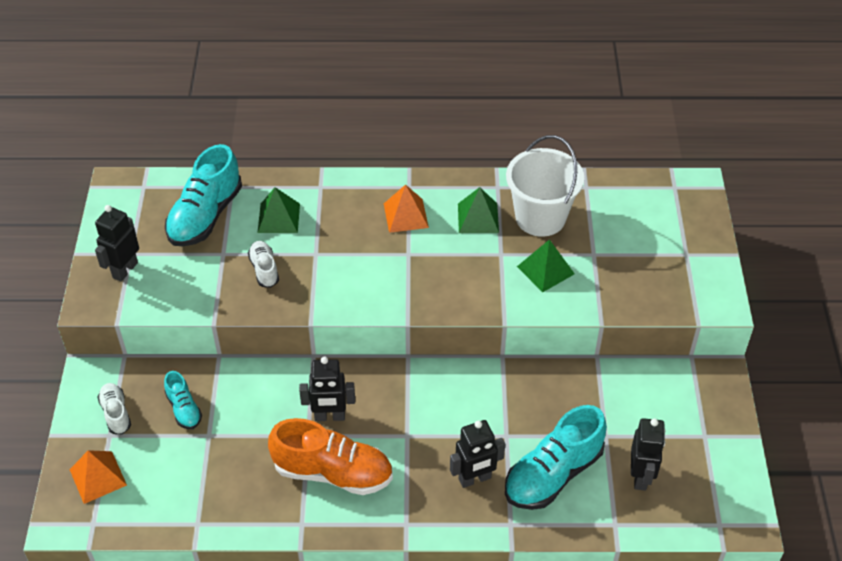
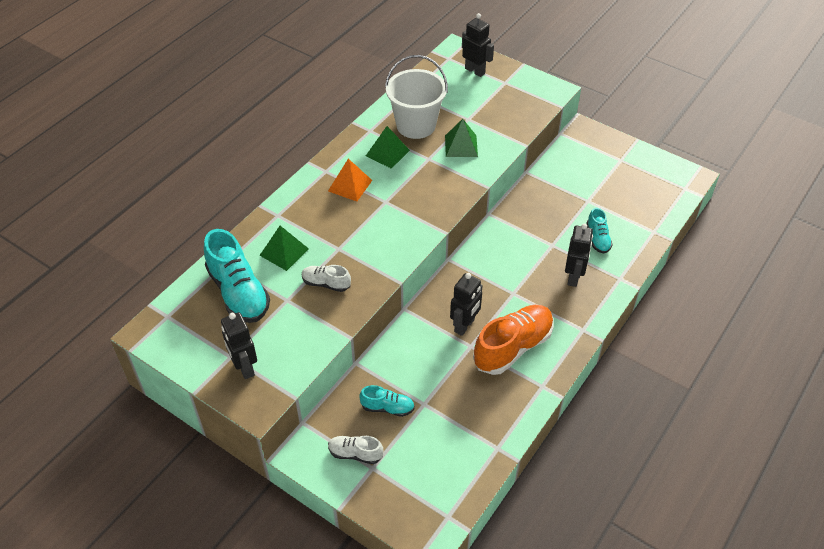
camera: 55 degrees left, 0 degrees up
orange pyramid [69,450,127,504] -> none
turquoise shoe [505,405,607,510] -> turquoise shoe [586,208,613,254], size x0.51
black robot [631,418,665,491] -> black robot moved to [462,13,494,77]

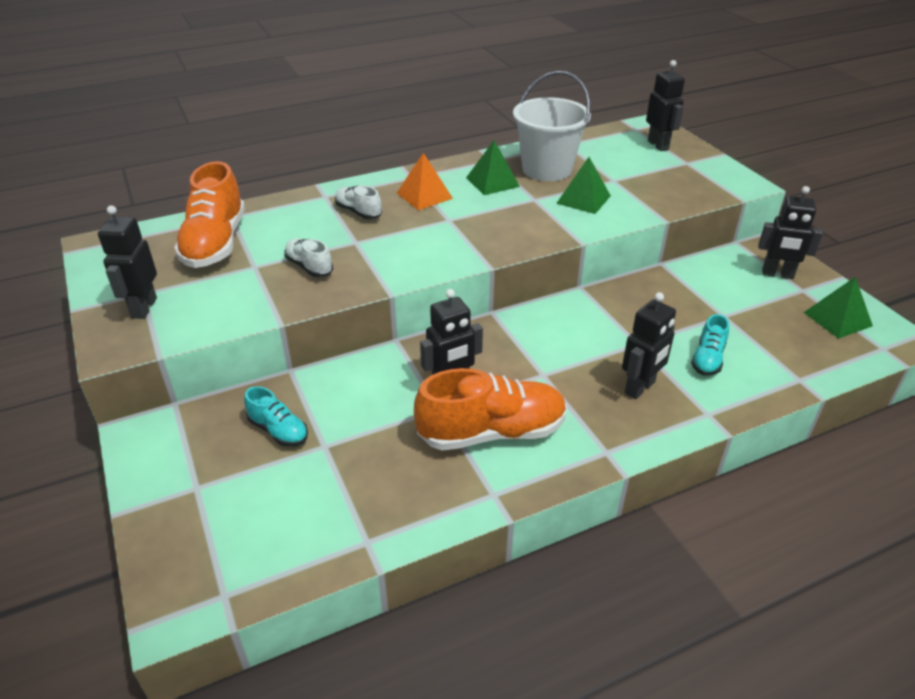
camera: 30 degrees right, 10 degrees down
turquoise shoe [204,229,270,323] -> orange shoe [174,161,245,268]
green pyramid [259,226,309,271] -> green pyramid moved to [803,277,873,339]
white shoe [328,436,383,464] -> white shoe moved to [335,186,382,219]
none -> black robot [758,186,823,279]

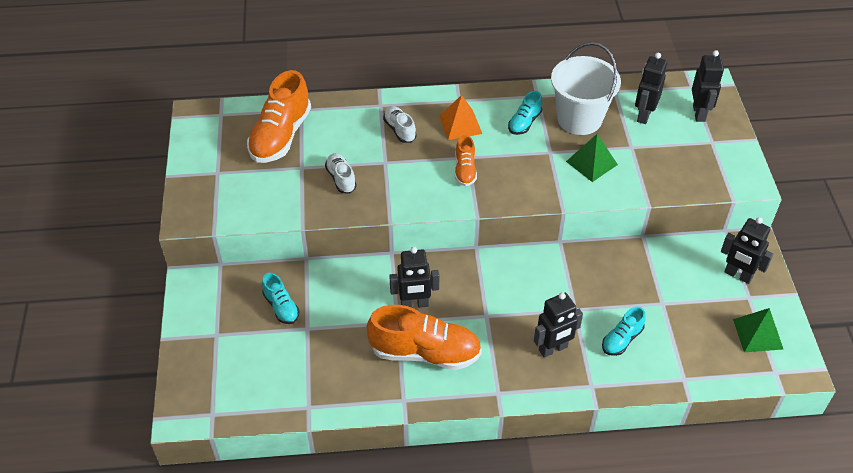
camera: 20 degrees right, 10 degrees up
black robot [98,205,157,319] -> black robot moved to [635,53,667,124]
green pyramid [466,140,520,195] -> turquoise shoe [508,91,542,135]
none -> orange shoe [455,135,477,186]

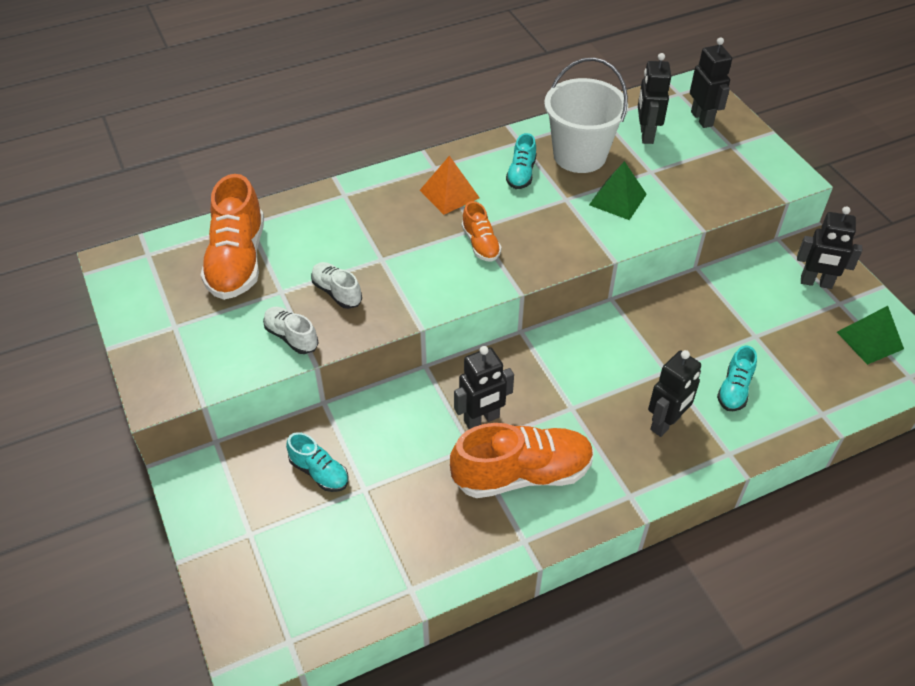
camera: 20 degrees left, 0 degrees up
white shoe [383,106,417,143] -> white shoe moved to [263,307,318,354]

